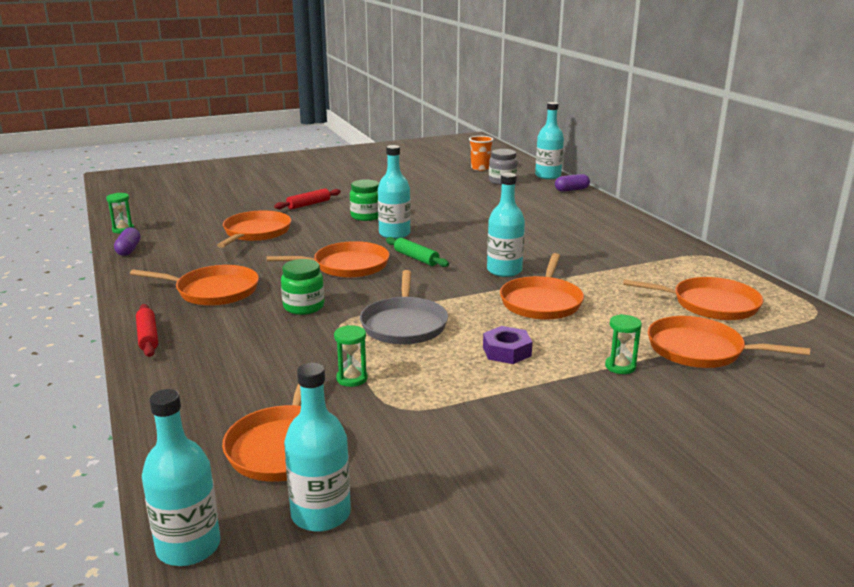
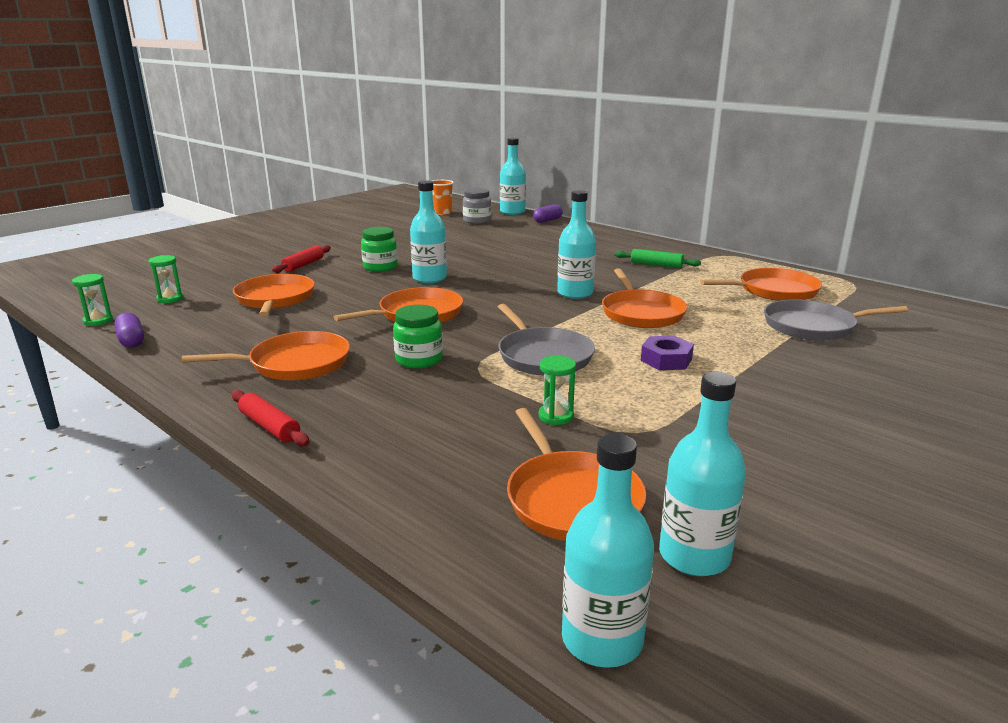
camera: 25 degrees left, 0 degrees up
green rolling pin [386,237,449,267] -> green rolling pin moved to [615,249,701,268]
green hourglass [605,314,642,374] -> green hourglass moved to [148,255,183,303]
orange pan [648,316,810,368] -> grey pan [764,299,908,341]

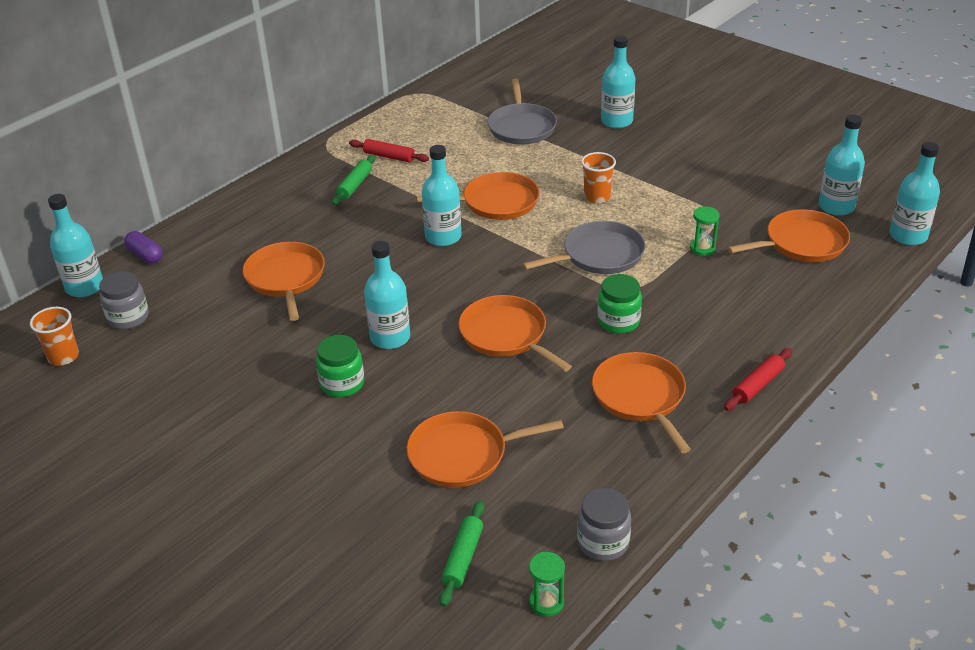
camera: 90 degrees left, 15 degrees up
purple capsule [114,312,144,348] -> grey jar [577,488,631,561]
green hourglass [148,255,183,303] -> green rolling pin [439,501,484,607]
red rolling pin [272,245,331,273] -> red rolling pin moved to [349,139,429,163]
purple nut [641,336,694,370] -> orange cup [581,152,616,204]
orange pan [700,268,822,301] -> orange pan moved to [243,242,325,321]
none -> turquoise bottle [601,35,636,129]

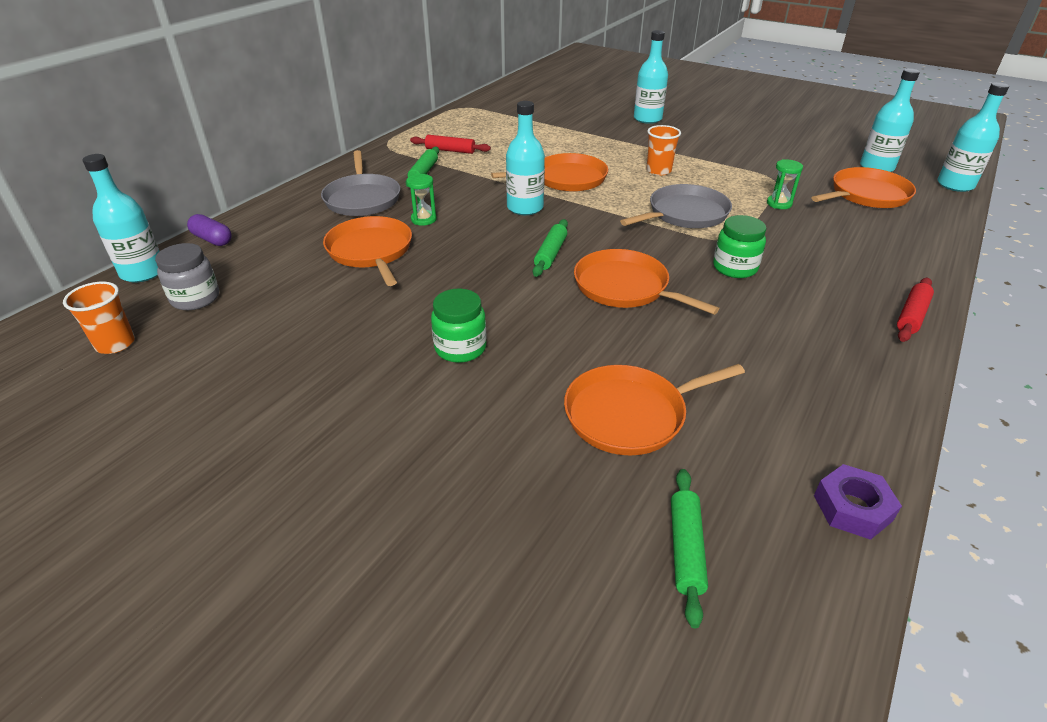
camera: 10 degrees left, 0 degrees up
turquoise bottle [364,241,410,349] -> none
grey pan [488,78,557,144] -> grey pan moved to [321,150,400,216]
green hourglass [529,552,565,617] -> green hourglass moved to [406,174,437,226]
grey jar [577,488,631,561] -> purple nut [814,464,902,540]
orange pan [592,352,691,453] -> none
none -> green rolling pin [533,219,568,277]

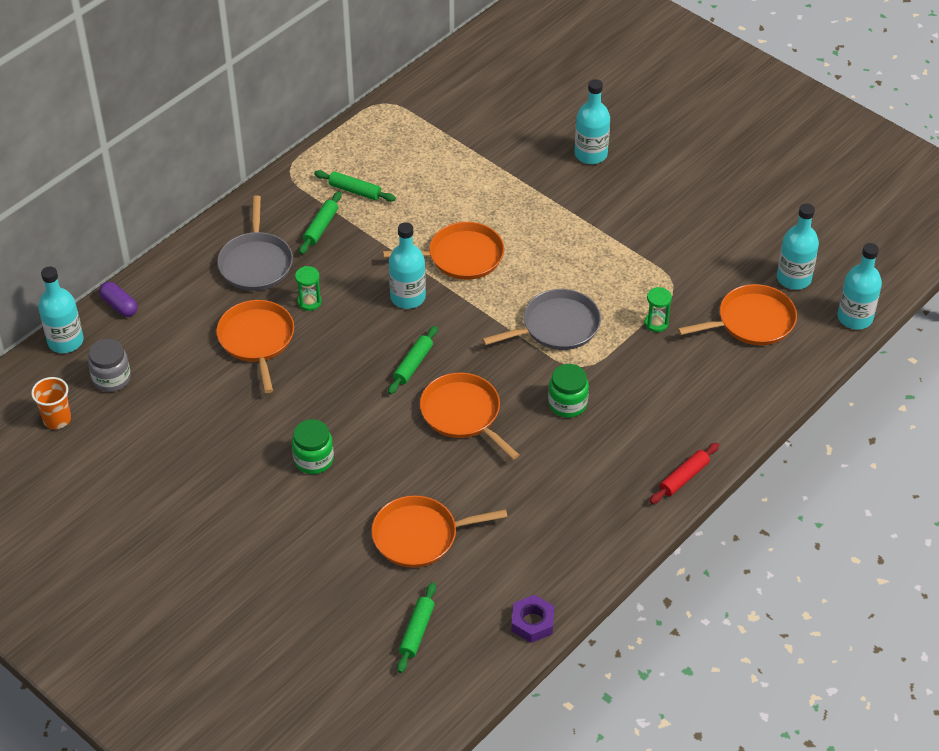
camera: 10 degrees right, 10 degrees up
red rolling pin [410,135,491,154] -> green rolling pin [314,170,396,202]
orange cup [647,125,681,175] -> none

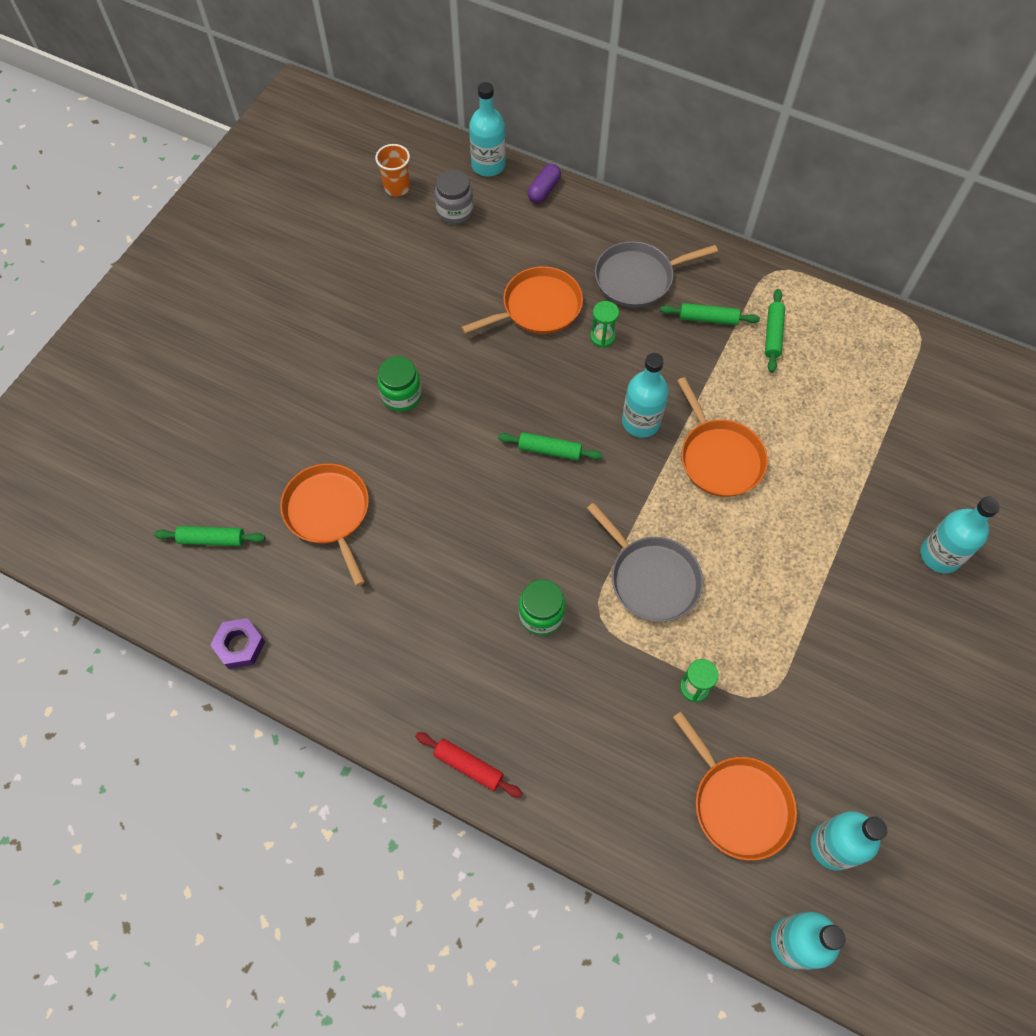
camera: 75 degrees right, 15 degrees up
orange pan [420,373,519,460] -> none

